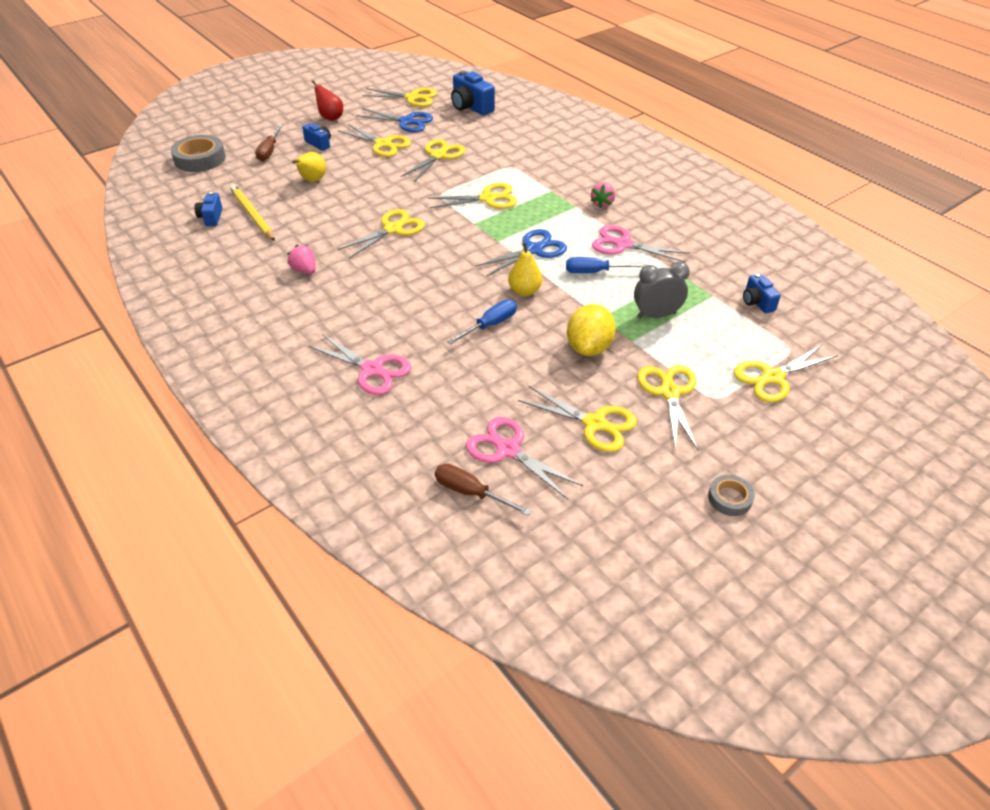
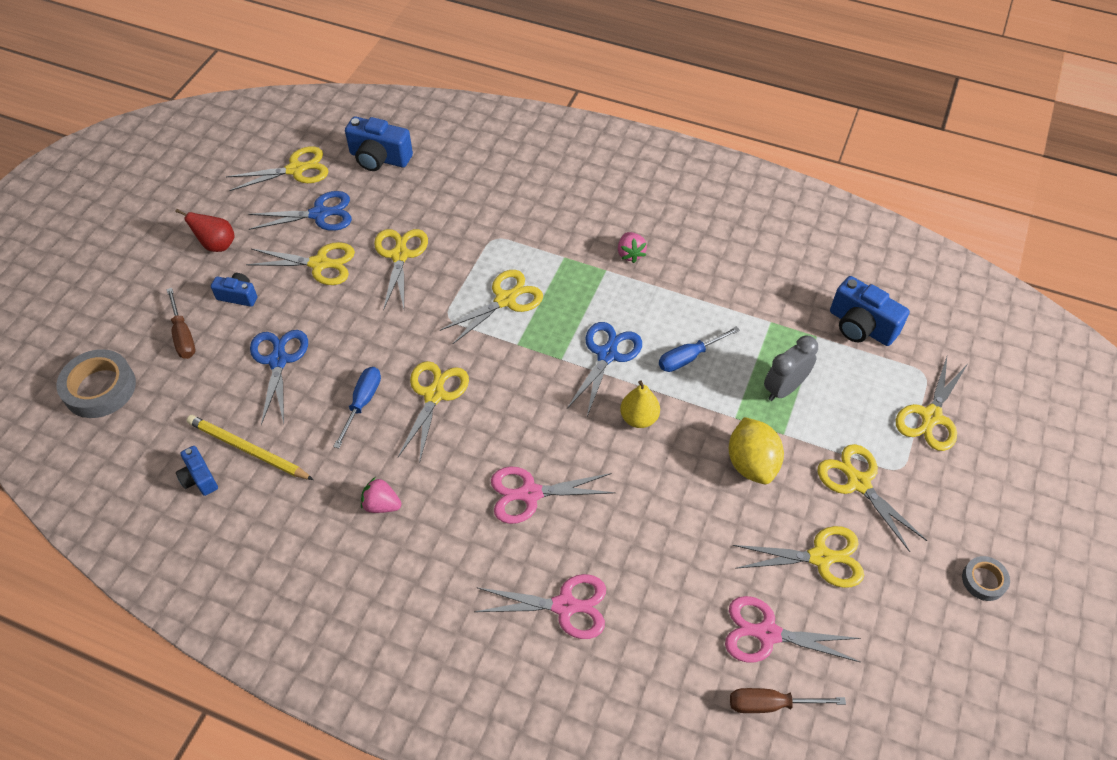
camera: 30 degrees left, 10 degrees up
yellow pear [292,152,326,182] -> blue scissors [250,330,308,425]
blue screwdriver [447,300,517,345] -> blue screwdriver moved to [333,367,381,449]
pink scissors [592,225,689,262] -> pink scissors moved to [491,466,615,524]
blue camera [743,274,781,313] -> blue camera [830,276,910,346], size x1.71

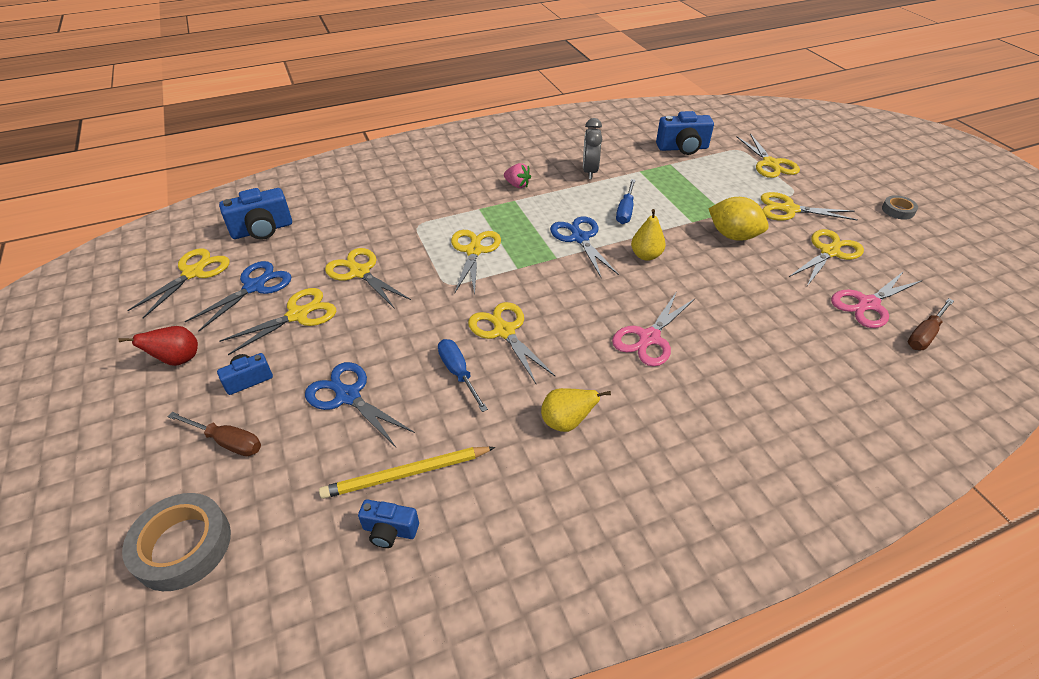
camera: 45 degrees left, 10 degrees down
pink strawberry [361,477,402,513] -> yellow pear [541,388,611,432]
pink scissors [474,574,606,639] -> none
grey clock [764,336,818,401] -> grey clock moved to [583,118,603,179]

